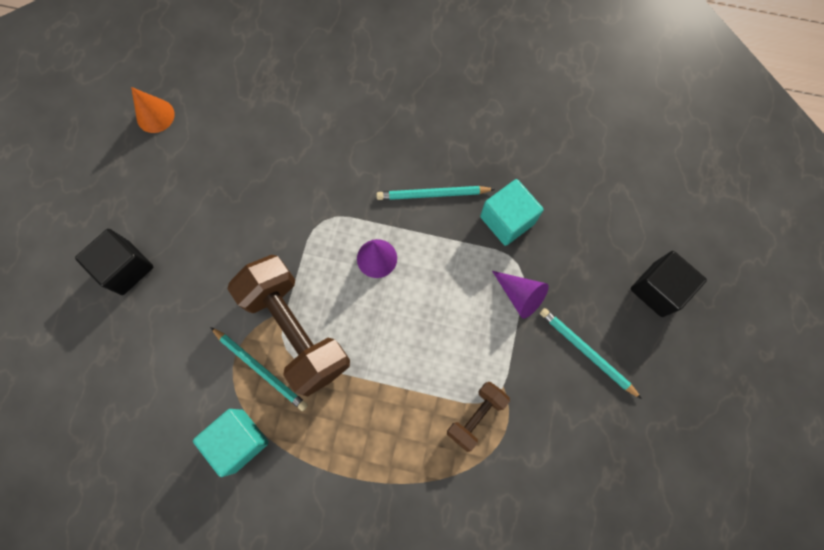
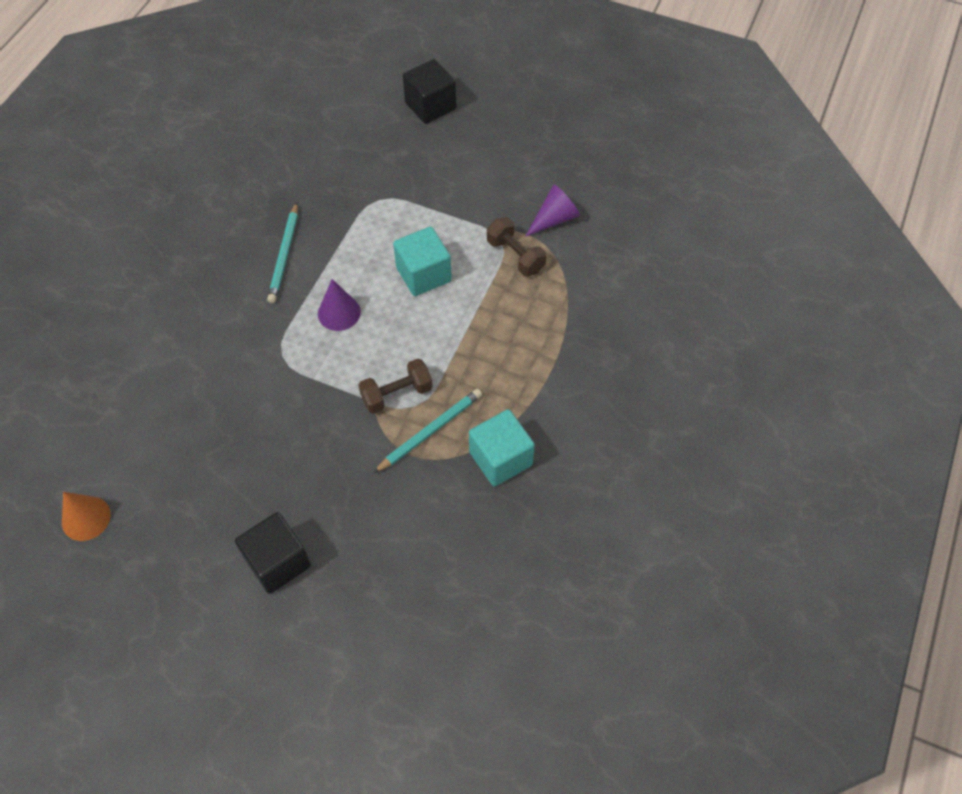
camera: 80 degrees left, 15 degrees down
brown dumbbell [228,255,350,396] -> brown dumbbell [359,359,433,414], size x0.49
turquoise cube [480,179,544,246] -> turquoise cube moved to [393,226,452,296]
purple cone [492,271,549,319] -> purple cone moved to [525,185,580,237]
turquoise pencil [540,308,642,399] -> none

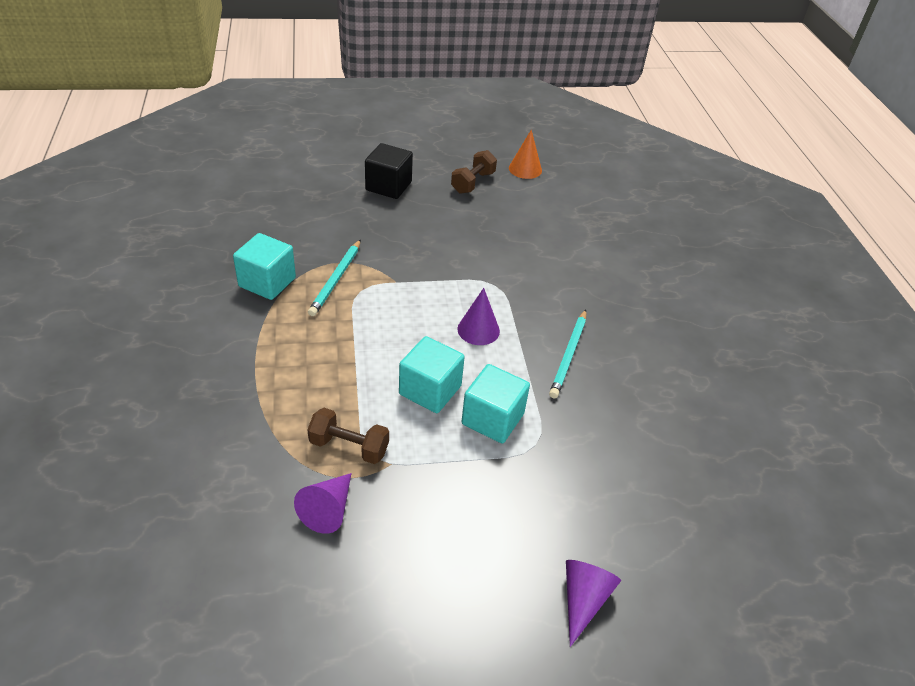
camera: 145 degrees right, 15 degrees down
turquoise pencil [267,202,298,303] -> turquoise pencil turned 135 degrees counterclockwise [549,310,586,399]
brown dumbbell [359,359,433,414] -> brown dumbbell moved to [451,150,497,194]
black cube [403,59,457,124] -> purple cone [566,560,621,647]
none -> turquoise cube [461,364,530,443]

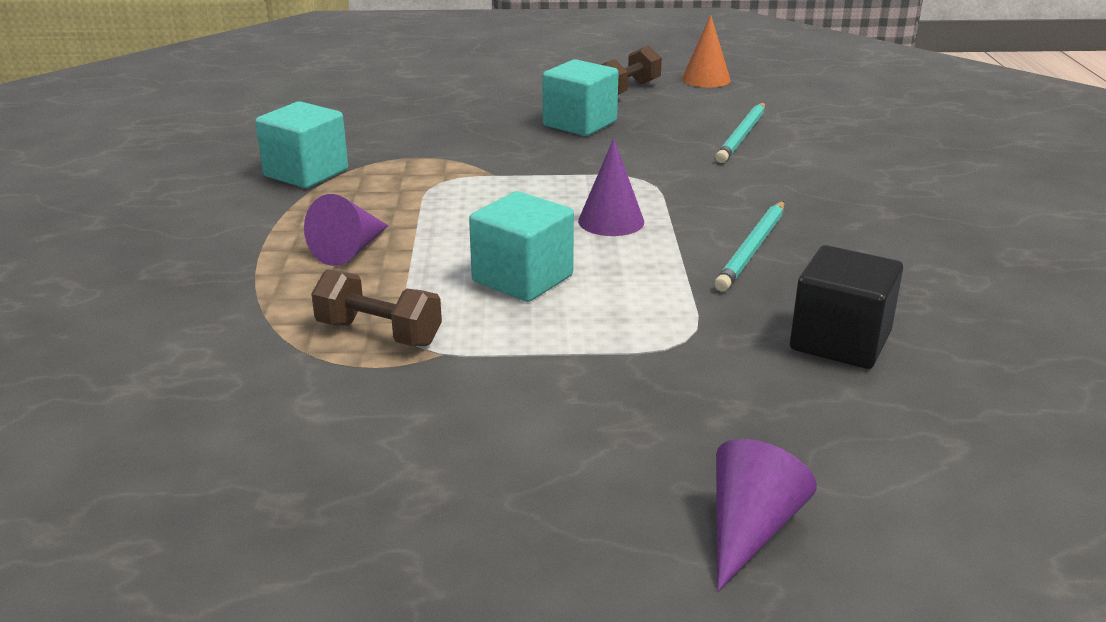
camera: 10 degrees right, 15 degrees down
purple cone [294,473,352,534] -> purple cone moved to [304,194,389,266]
turquoise pencil [308,239,361,316] -> turquoise pencil moved to [716,103,765,163]
black cube [365,143,413,199] -> black cube moved to [790,245,903,369]
turquoise cube [461,364,530,443] -> turquoise cube moved to [542,59,619,136]

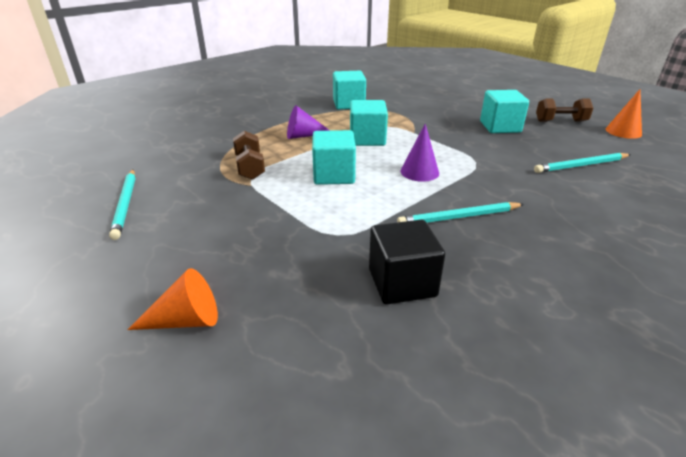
camera: 50 degrees right, 5 degrees up
purple cone [716,439,817,591] -> orange cone [127,268,218,330]
none -> turquoise pencil [109,170,136,240]
none -> turquoise cube [350,100,388,146]

